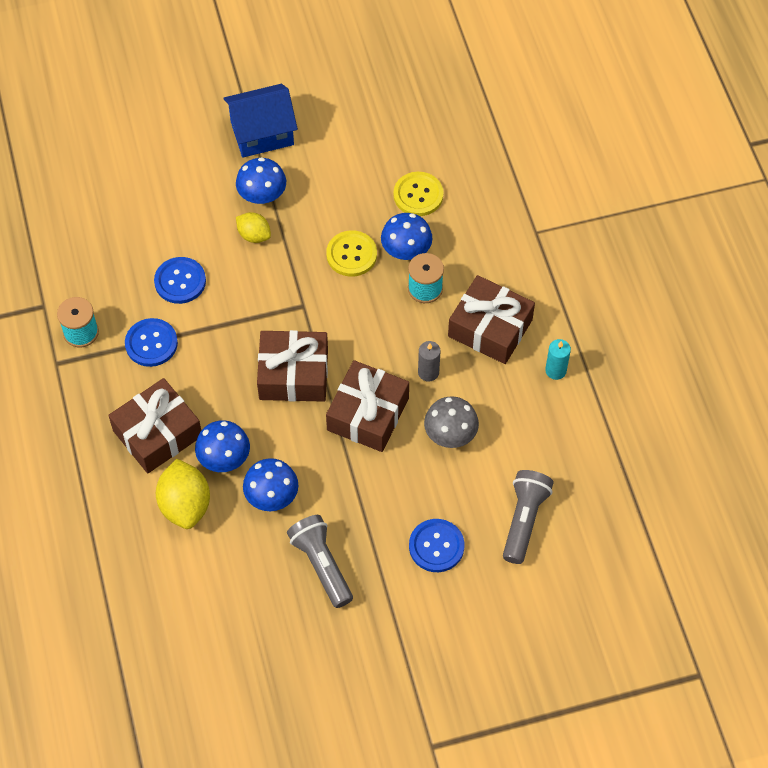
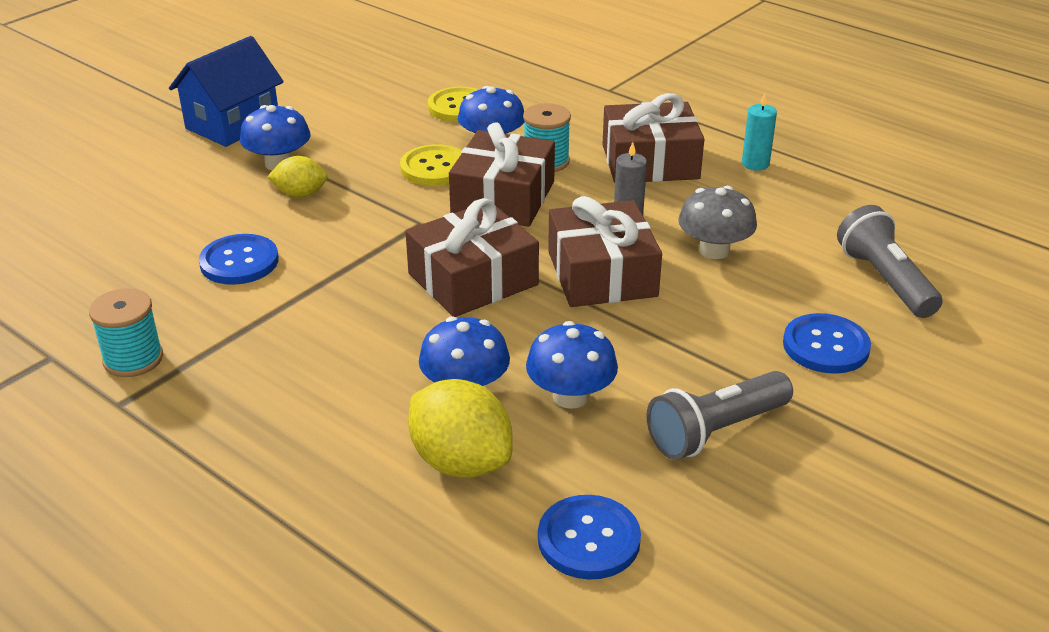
camera: 35 degrees left, 25 degrees down
brown gift [108,378,201,473] -> brown gift moved to [449,122,555,227]
blue button [125,318,178,367] -> blue button moved to [538,495,641,580]
grey flashlight [287,515,353,608] -> grey flashlight turned 60 degrees counterclockwise [646,371,793,460]

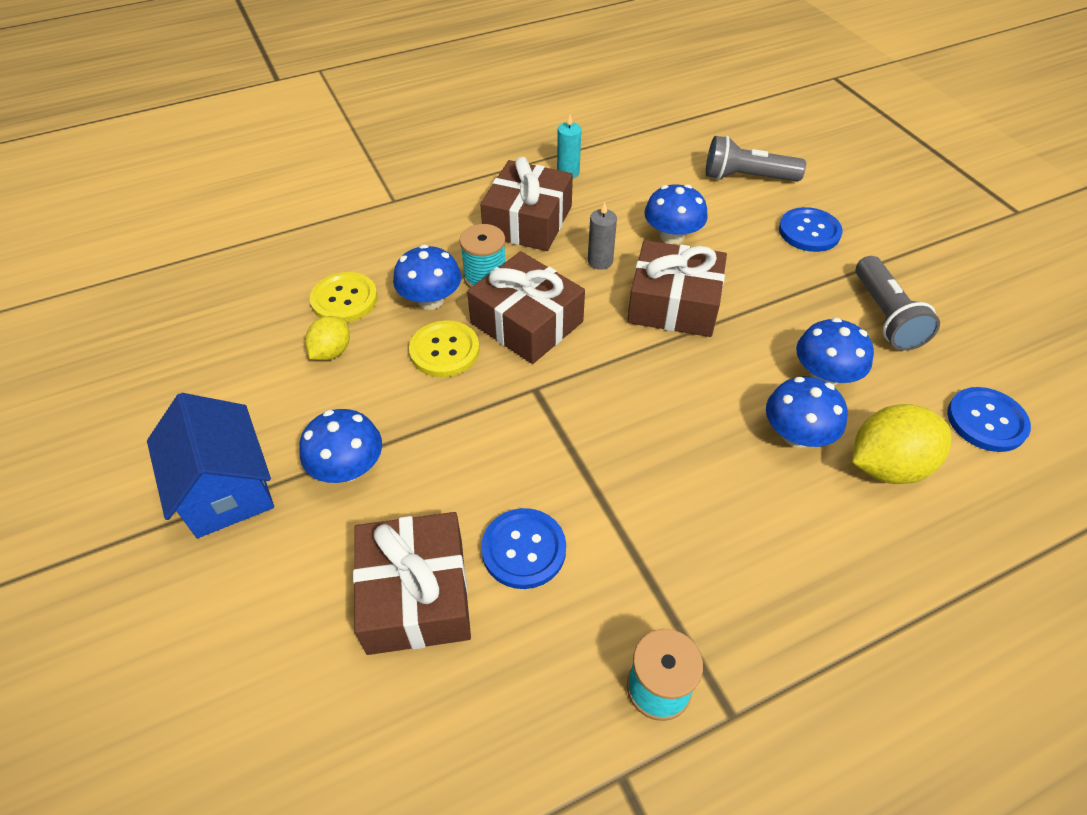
camera: 65 degrees left, 15 degrees up
yellow lemon [267,156,328,198] -> yellow lemon moved to [305,316,350,360]
brown gift [405,198,539,317] -> brown gift moved to [353,512,471,655]
grey mushroom [678,186,757,259] -> blue mushroom [644,184,708,244]

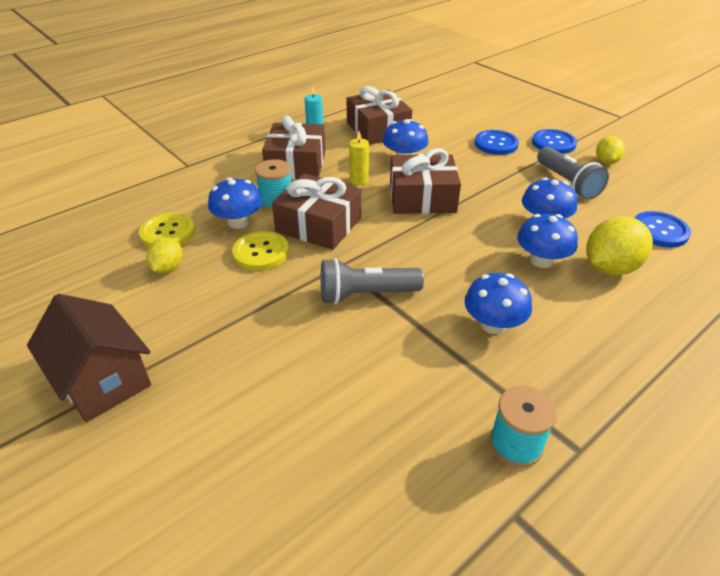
camera: 15 degrees left, 10 degrees down
blue house [147,393,274,538] -> brown house [27,294,151,422]
blue mushroom [299,409,382,483] -> blue mushroom moved to [464,273,532,334]
brown gift [353,512,471,655] -> brown gift moved to [346,86,412,145]
blue button [481,508,566,589] -> blue button moved to [532,129,577,154]
grey candle [588,202,617,270] -> yellow candle [349,131,369,185]
grey flashlight [706,136,806,182] -> grey flashlight moved to [321,258,424,304]
none -> yellow lemon [596,136,625,164]

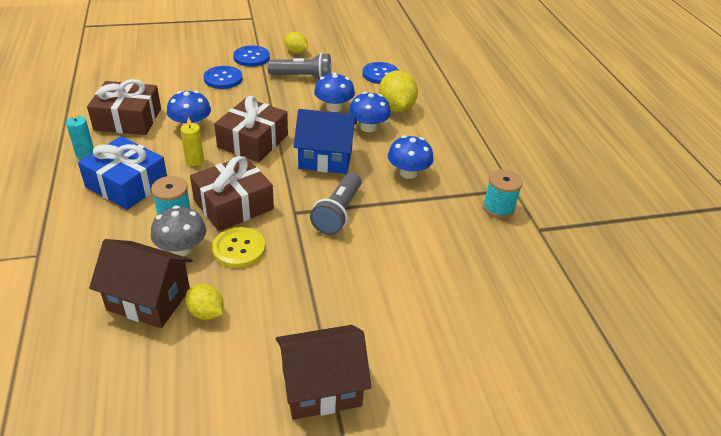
camera: 65 degrees left, 0 degrees up
yellow button [139,212,195,247] -> brown house [89,239,193,328]
blue mushroom [208,177,262,229] -> grey mushroom [151,206,206,256]
brown gift [262,115,326,179] -> blue gift [78,136,167,210]
none -> blue house [294,109,357,174]

